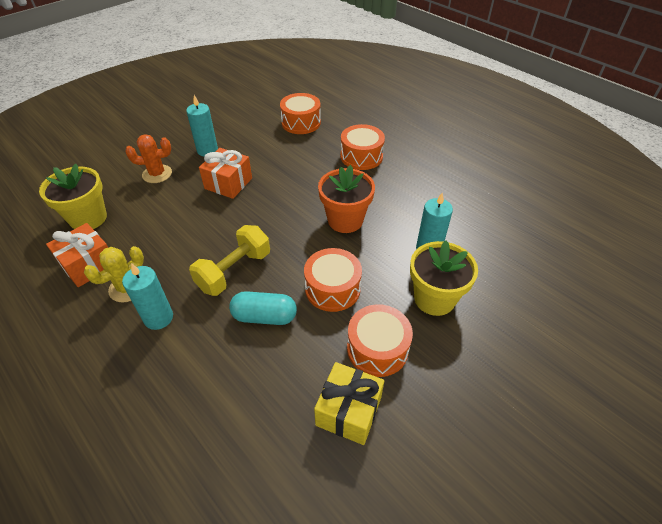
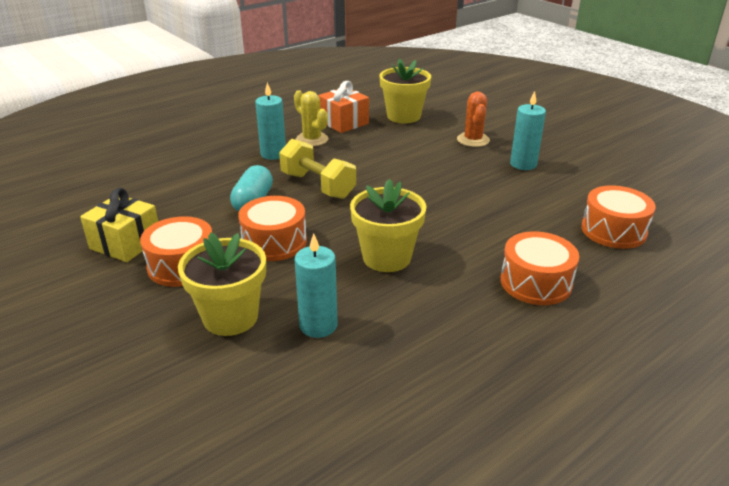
camera: 95 degrees right, 15 degrees down
orange gift [199,148,252,199] -> none
orange flower pot [318,165,375,233] -> yellow flower pot [350,179,427,272]

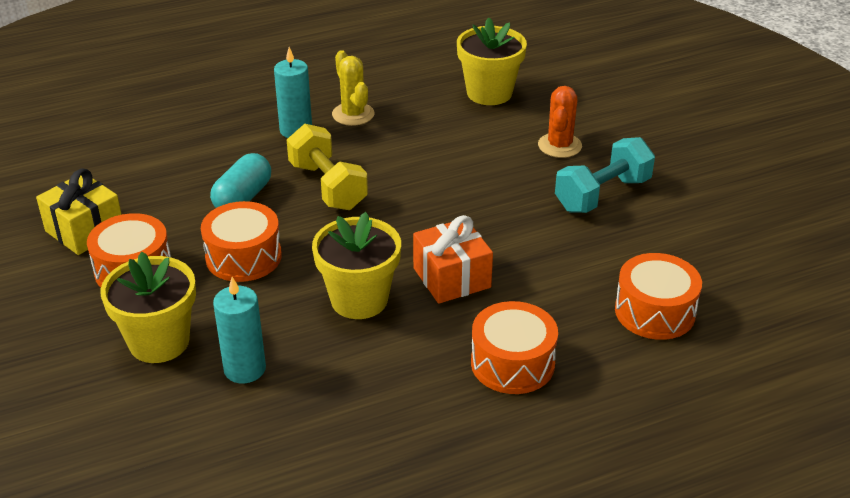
camera: 15 degrees right, 5 degrees up
orange gift [318,81,369,133] -> orange gift moved to [413,215,493,304]
turquoise candle [510,91,546,170] -> turquoise dumbbell [555,137,655,213]

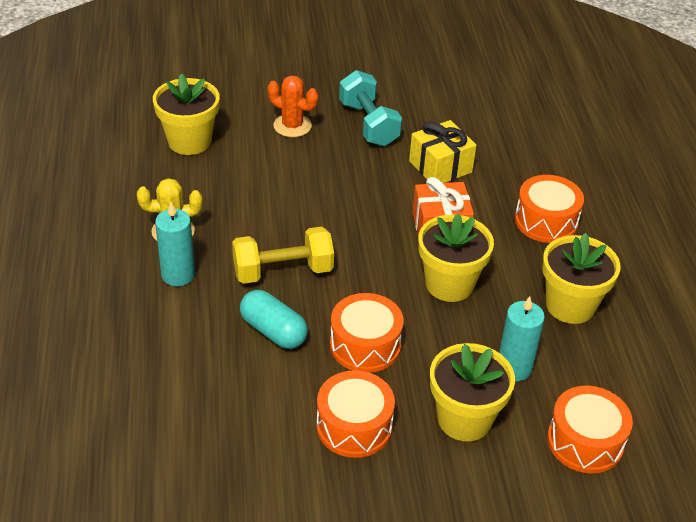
camera: 75 degrees left, 5 degrees up
yellow gift [36,169,122,255] -> yellow gift moved to [409,120,476,183]
orange drum [615,253,702,340] -> orange drum moved to [547,386,633,474]
none -> yellow flower pot [542,233,621,324]

